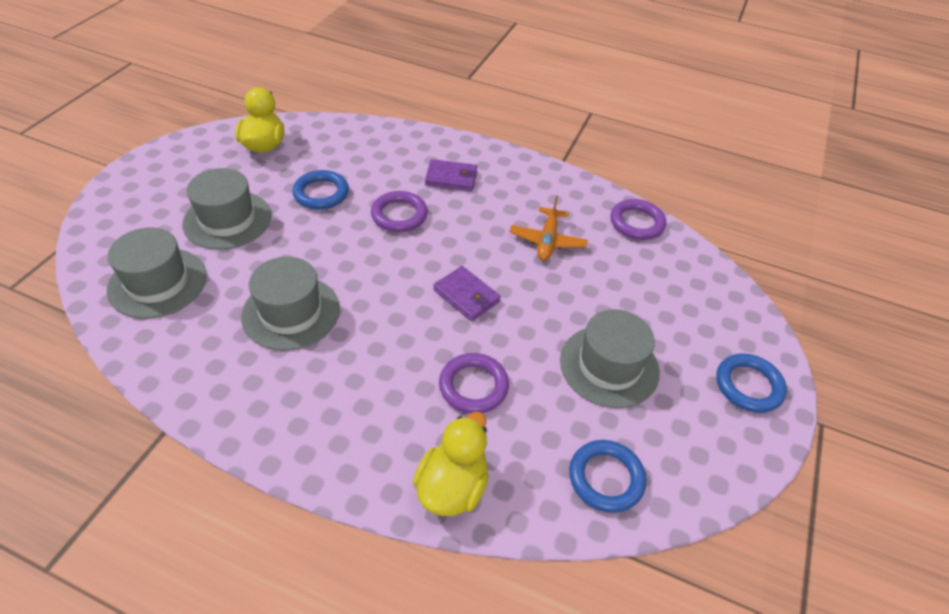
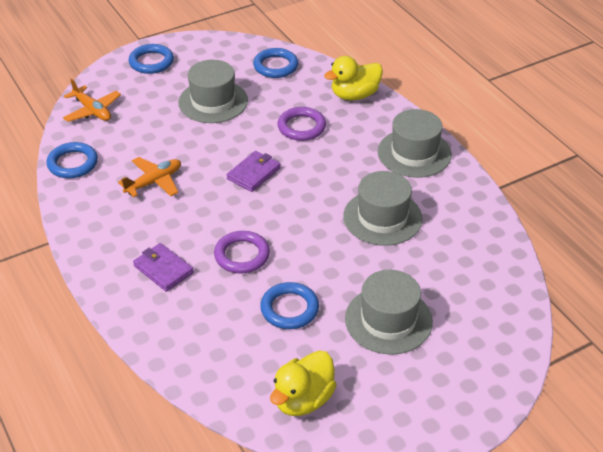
camera: 140 degrees left, 5 degrees down
grey hat [107,227,207,319] -> grey hat moved to [378,109,452,178]
purple wallet [433,266,501,321] -> purple wallet turned 45 degrees clockwise [227,151,281,192]
purple ring [610,199,666,240] -> blue ring [47,142,98,178]
none -> orange plane [63,78,121,122]

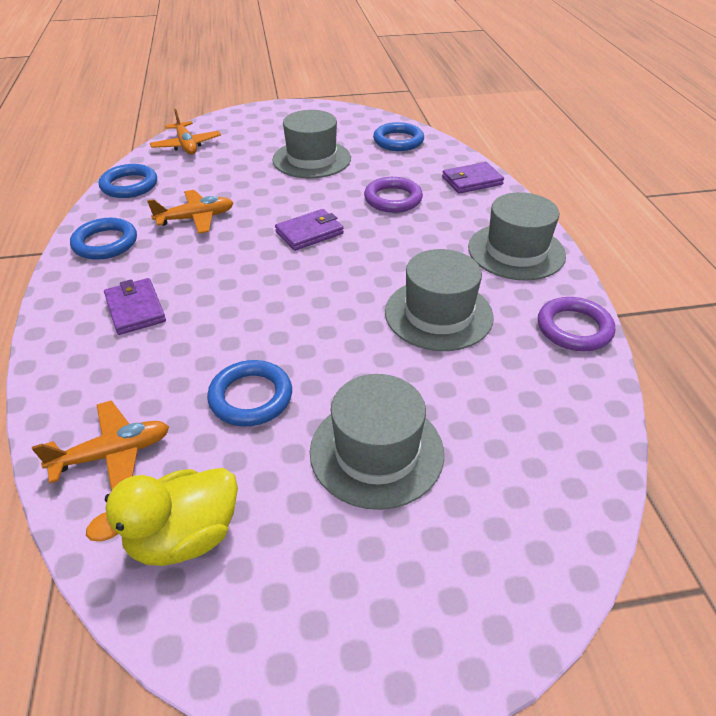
camera: 20 degrees right, 0 degrees up
blue ring [129,44,174,74] -> blue ring moved to [70,218,137,260]
purple ring [214,231,270,274] -> purple ring moved to [538,297,615,351]
yellow duck [324,56,383,100] -> purple wallet [442,162,504,194]
none -> orange plane [32,400,169,491]

